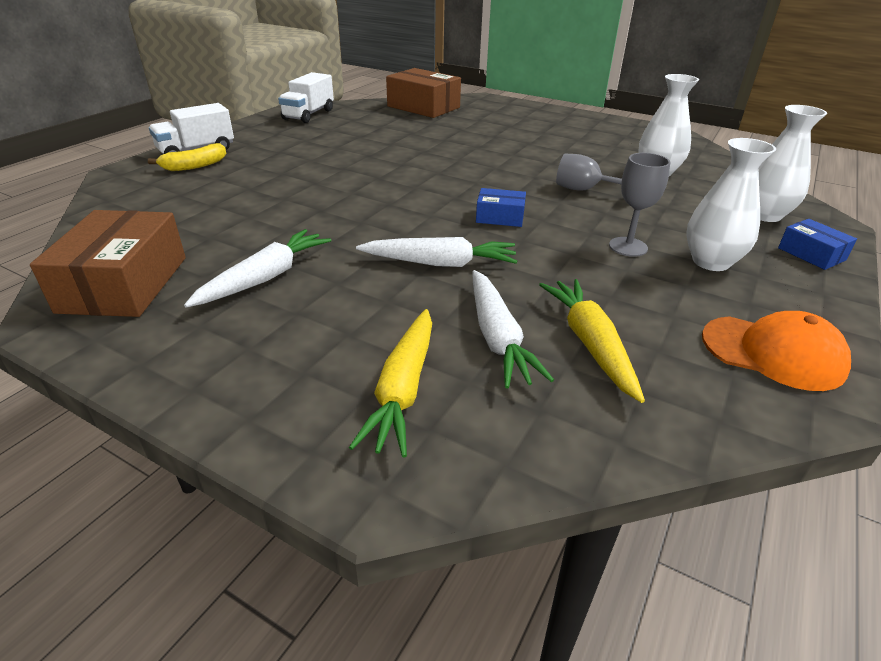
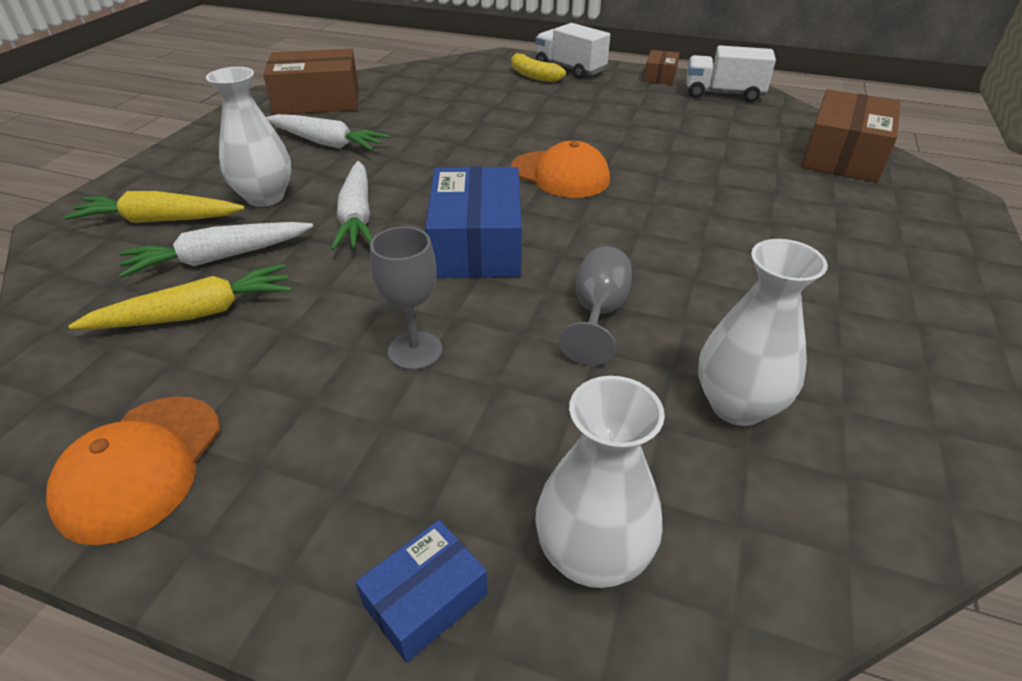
camera: 80 degrees right, 5 degrees up
blue box [476,188,526,227] -> blue box [425,167,522,278], size x1.96
white vase [686,138,776,271] -> white vase moved to [206,67,292,207]
none -> orange cap [511,141,610,198]
none -> brown box [644,50,680,84]

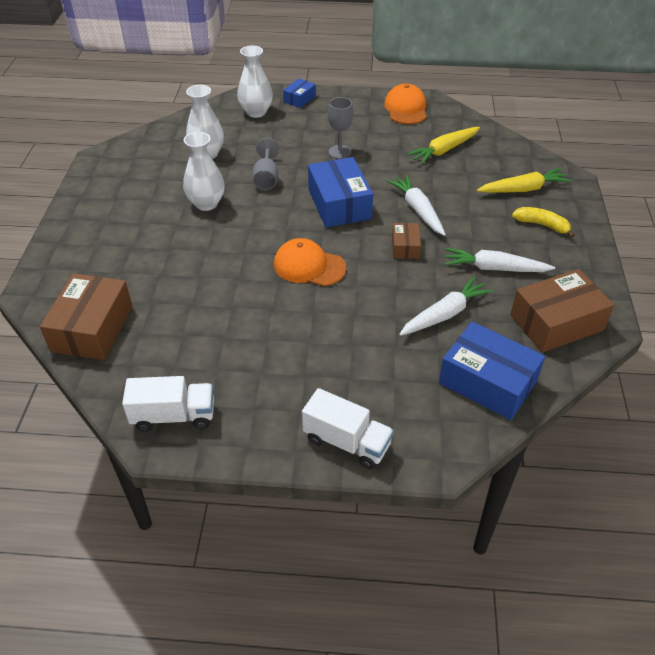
camera: 165 degrees right, 5 degrees up
white carrot [119,222,313,278] -> white carrot moved to [399,276,493,336]
white vase [206,67,292,207] -> white vase moved to [183,132,225,211]
yellow banana [511,53,566,82] -> yellow banana moved to [512,207,575,238]
brown box [644,50,680,84] -> brown box moved to [392,223,421,259]
none -> blue box [439,322,545,420]

